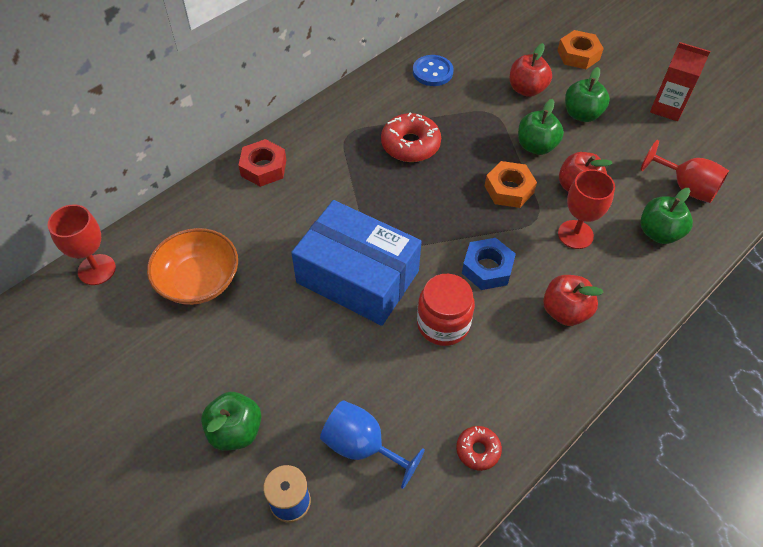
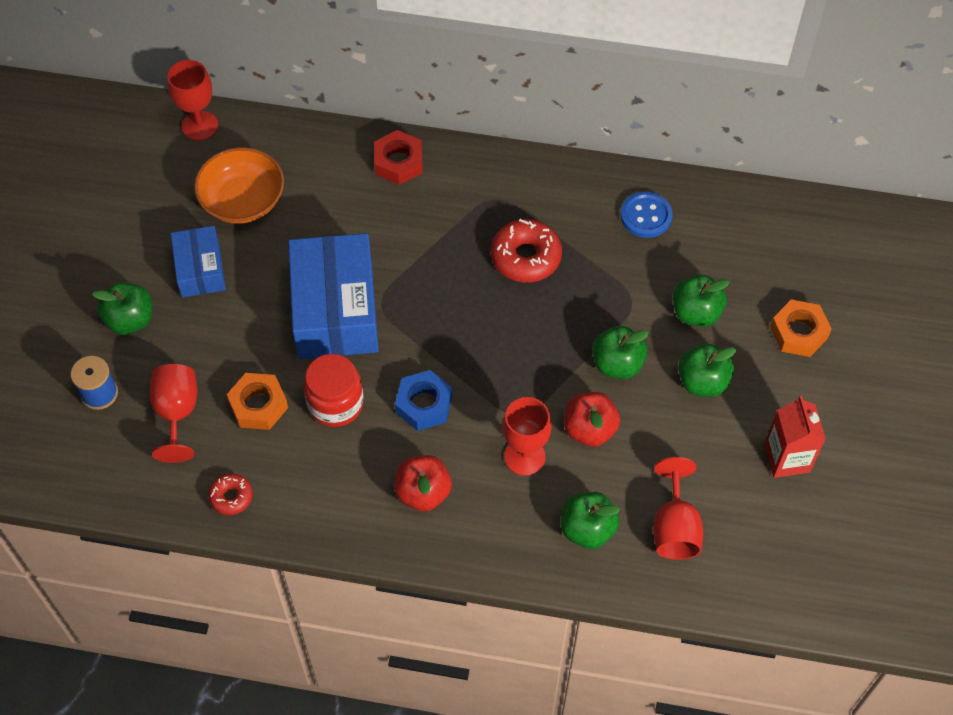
camera: 55 degrees right, 5 degrees up
blue goblet [320,400,425,489] -> red goblet [150,364,197,463]
orange nut [485,161,537,208] -> orange nut moved to [227,373,288,430]
red apple [510,43,552,97] -> green apple [673,275,730,327]
none -> blue box [171,226,226,298]

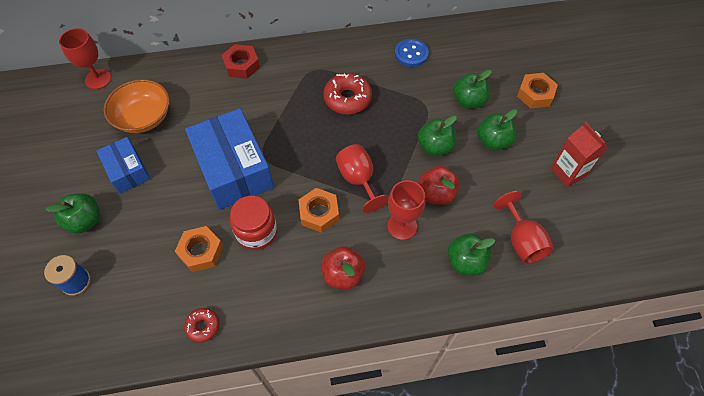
camera: 20 degrees left, 0 degrees up
red goblet [150,364,197,463] -> red goblet moved to [336,144,389,213]
blue nut [395,370,453,431] -> orange nut [299,188,339,233]

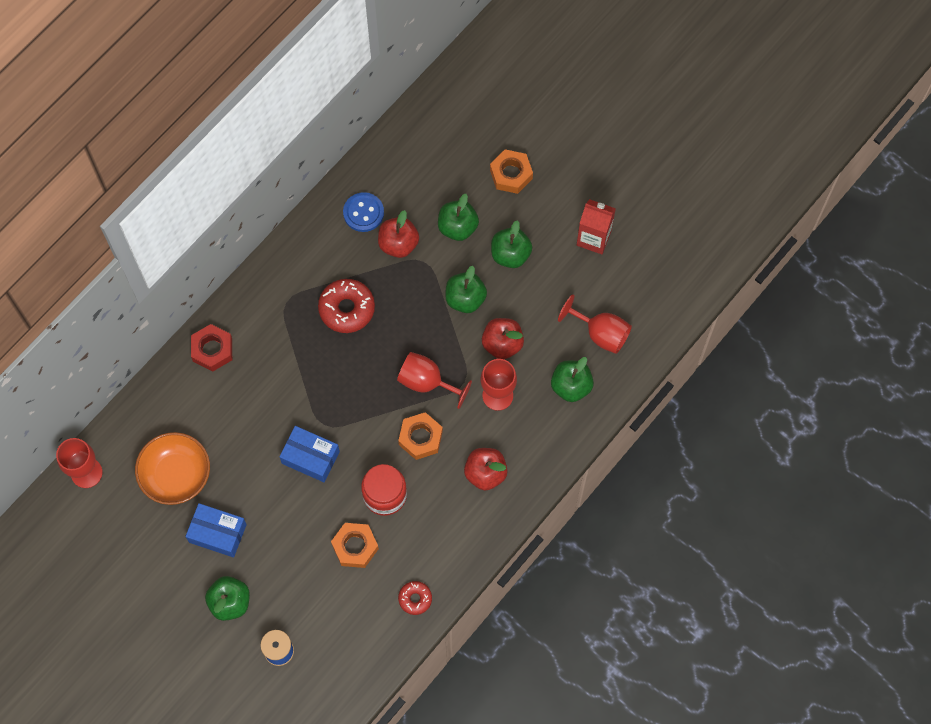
camera: 40 degrees left, 10 degrees up
blue box [185,108,274,210] -> blue box [279,426,340,482], size x0.56
none -> red apple [378,210,419,258]

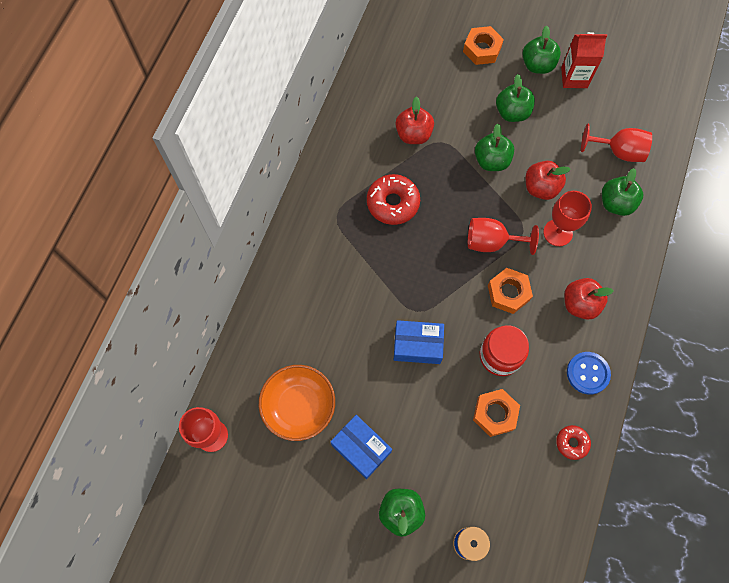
camera: 20 degrees left, 0 degrees up
blue box [185,503,247,557] -> blue box turned 45 degrees clockwise [330,415,392,479]
red nut [191,324,232,372] -> none
blue button [343,192,384,232] -> blue button moved to [567,352,611,394]
green apple [438,194,479,241] -> green apple moved to [523,26,561,74]

